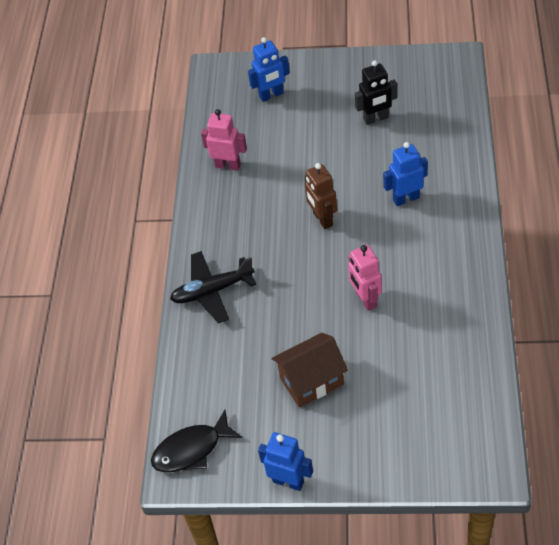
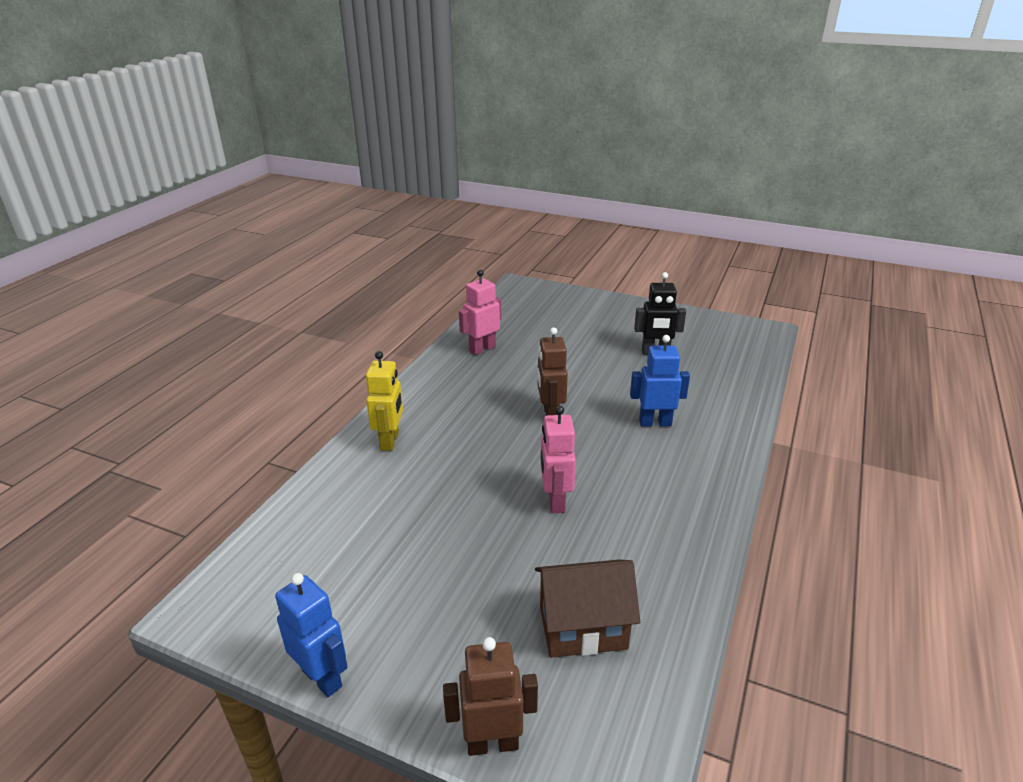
camera: 15 degrees right, 20 degrees down
black fish [151,410,242,472] -> none
black plane [170,251,256,323] -> yellow robot [366,351,403,451]
pink robot [201,109,247,171] -> pink robot turned 75 degrees counterclockwise [459,270,501,355]
blue robot [248,37,290,102] -> none
brown house [272,333,348,408] -> brown house moved to [535,560,640,658]
none -> brown robot [443,637,538,756]

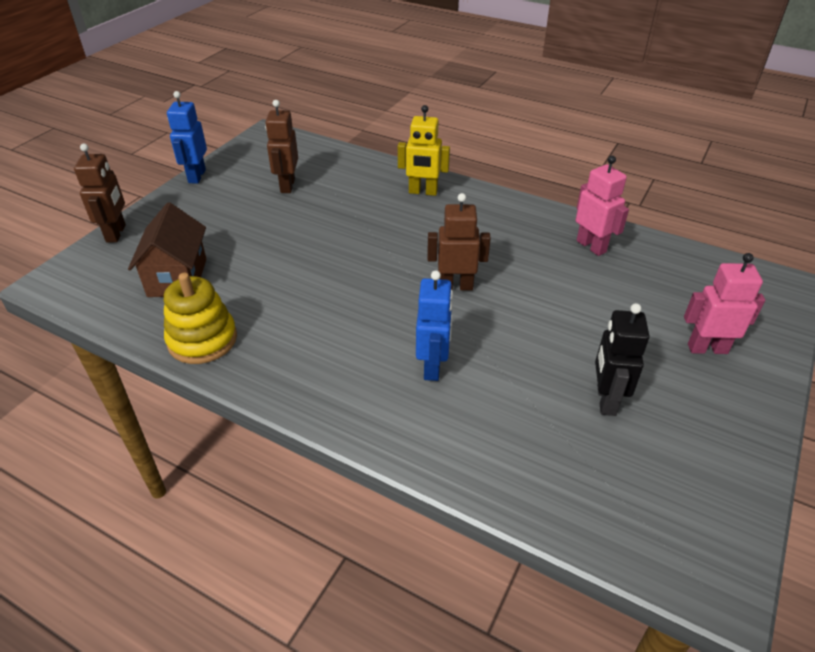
camera: 95 degrees right, 10 degrees up
blue robot [275,573,348,697] -> blue robot turned 135 degrees clockwise [167,91,207,184]
pink robot [541,406,576,513] -> pink robot moved to [684,253,765,354]
none -> yellow stacking toy [164,273,237,364]
none -> brown robot [265,100,298,193]

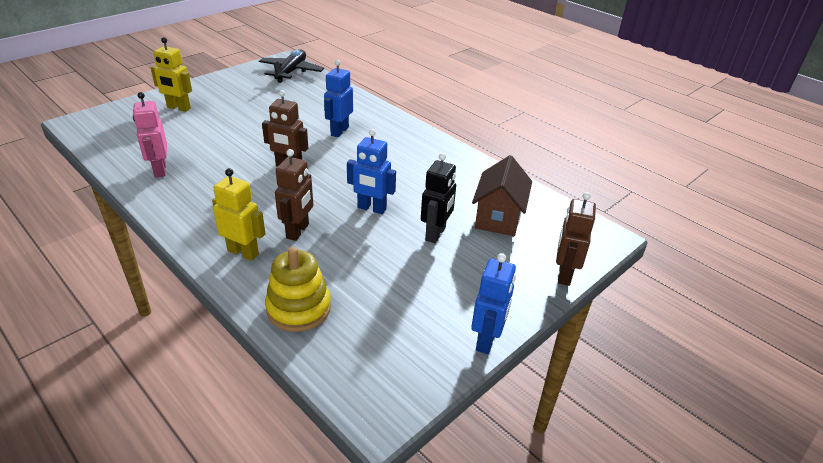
camera: 165 degrees left, 5 degrees down
yellow stacking toy [164,273,237,364] -> yellow stacking toy moved to [265,247,331,332]
brown robot [265,100,298,193] -> brown robot moved to [275,149,313,241]
black robot [595,303,649,416] -> black robot moved to [421,153,456,243]
pink robot [684,253,765,354] -> yellow robot [151,37,192,112]
none -> black plane [259,50,324,83]
none -> blue robot [347,129,396,214]

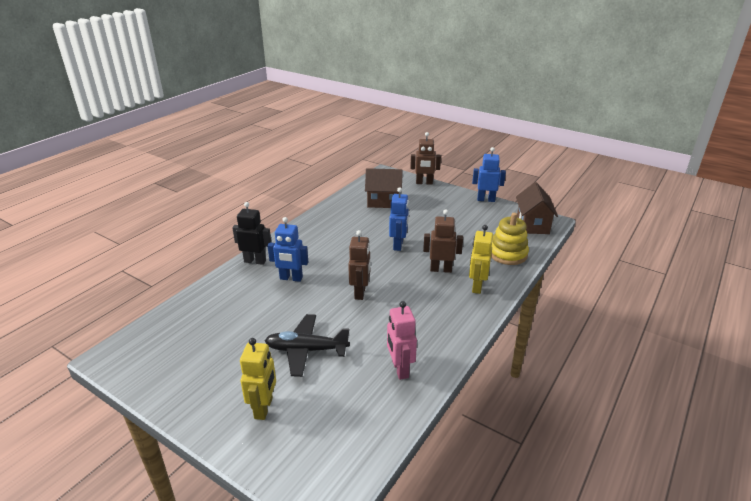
camera: 100 degrees left, 5 degrees down
pink robot [133,92,167,177] -> pink robot turned 105 degrees clockwise [387,301,417,380]
black plane [259,50,324,83] -> black plane moved to [265,314,350,377]
black robot [421,153,456,243] -> black robot moved to [232,202,271,265]
none -> brown house [516,182,558,234]

